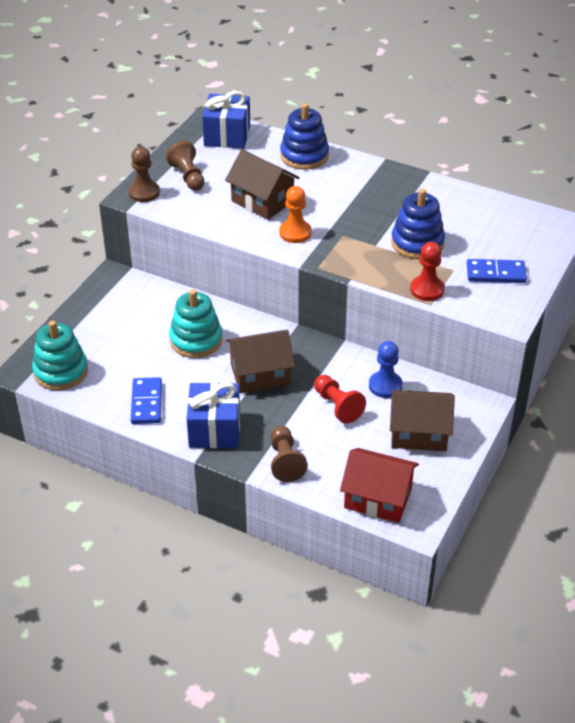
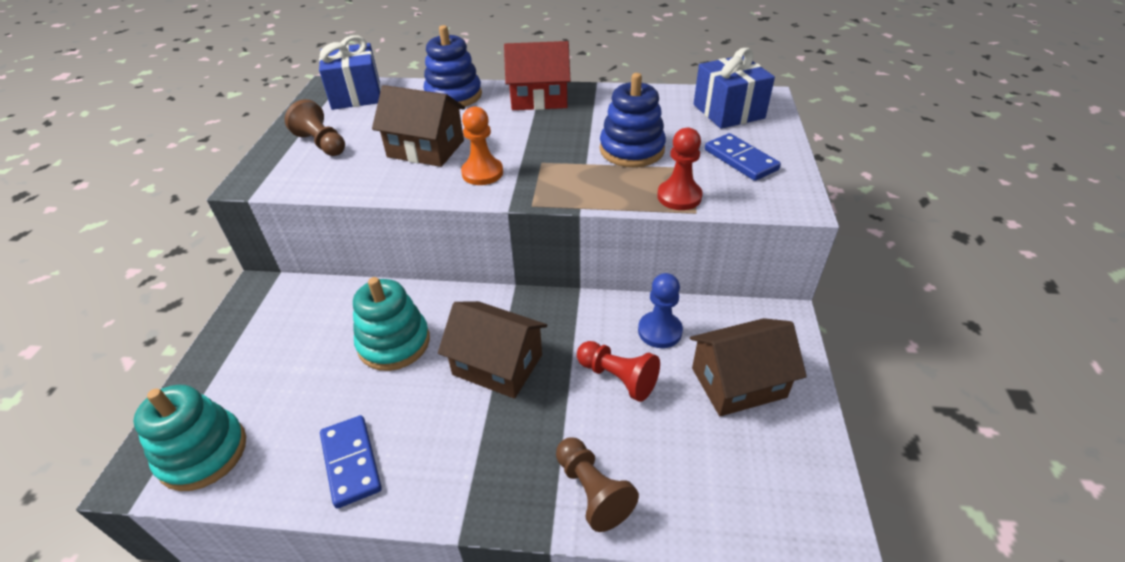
camera: 20 degrees left, 0 degrees up
brown pawn [128,147,160,202] -> none
blue gift [187,382,240,448] -> blue gift moved to [694,48,775,129]
brown house [226,330,295,393] -> brown house turned 60 degrees clockwise [438,301,547,399]
red house [340,448,419,523] -> red house moved to [504,41,571,110]
blue domino [467,259,527,283] -> blue domino turned 75 degrees clockwise [705,133,781,181]

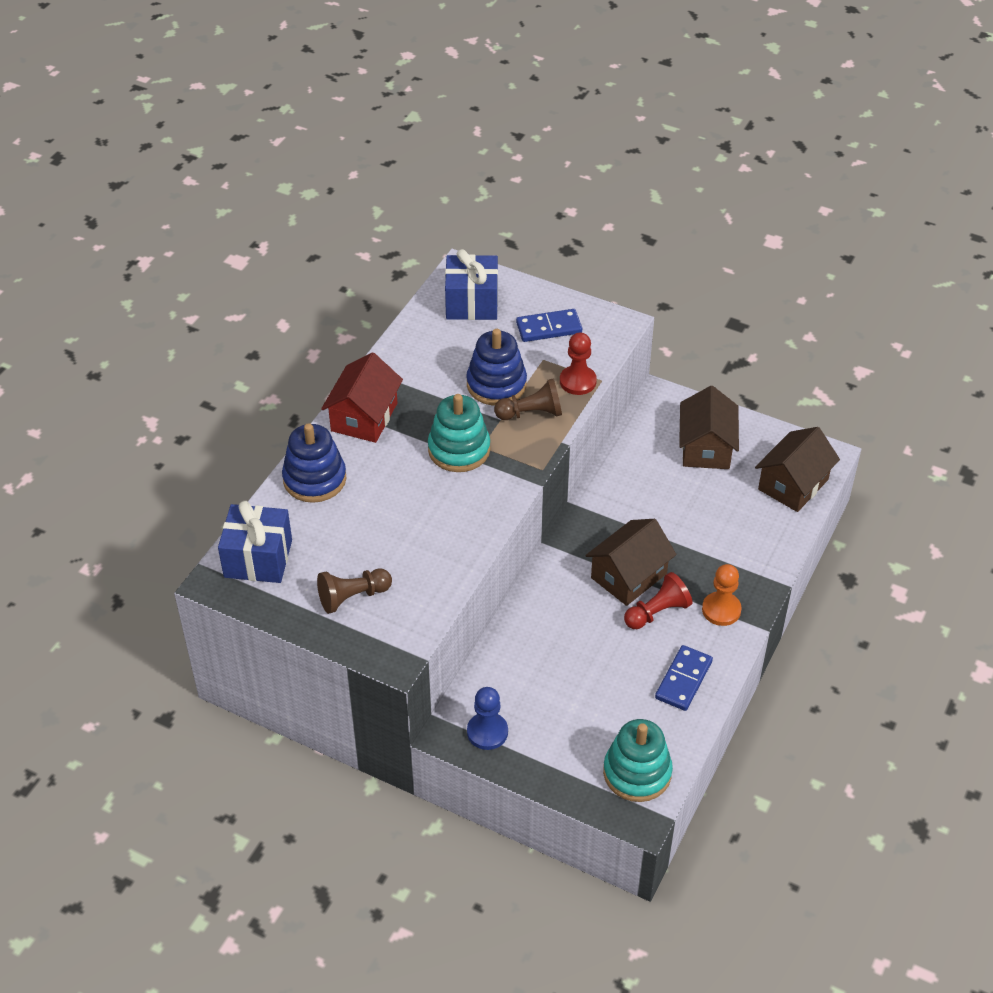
camera: 70 degrees left, 5 degrees up
blue domino [320,415,382,508] -> blue domino turned 60 degrees counterclockwise [655,645,713,711]
turquoise stacking toy [353,277,430,371] -> turquoise stacking toy moved to [428,394,490,472]
brown house [372,85,465,167] -> brown house moved to [755,427,840,512]
orange pawn [461,106,503,185] -> orange pawn moved to [702,564,742,626]
brown pawn [556,437,639,532] -> brown pawn moved to [494,379,562,420]
red pawn [577,341,660,402] -> red pawn moved to [624,572,693,629]
blue pawn [638,273,683,348] -> blue pawn moved to [467,687,508,750]

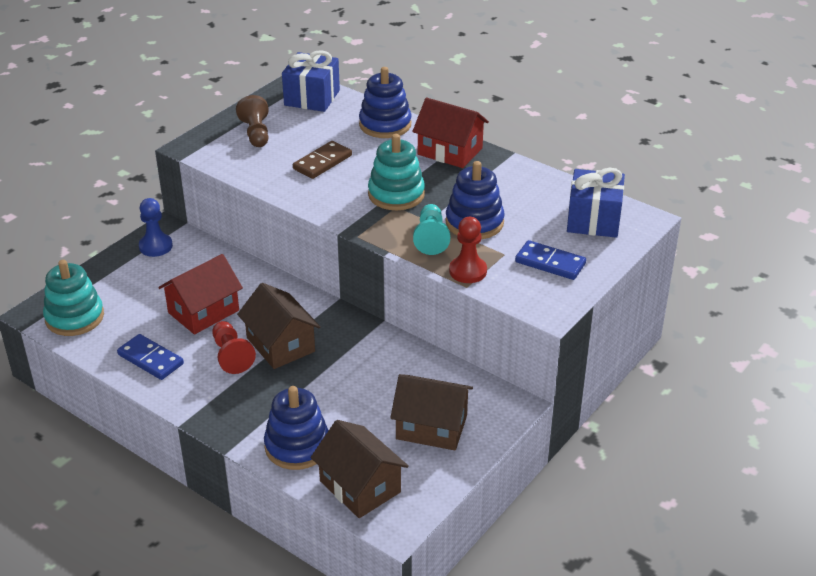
camera: 100 degrees right, 10 degrees down
brown pawn [494,379,562,420] -> turquoise pawn [413,204,450,255]
blue domino [516,309,582,342] -> blue domino turned 60 degrees counterclockwise [515,240,586,280]
orange pawn [702,564,742,626] -> none
none -> red house [158,254,243,335]
none -> blue stacking toy [264,386,329,470]
none -> brown domino [293,141,352,179]

